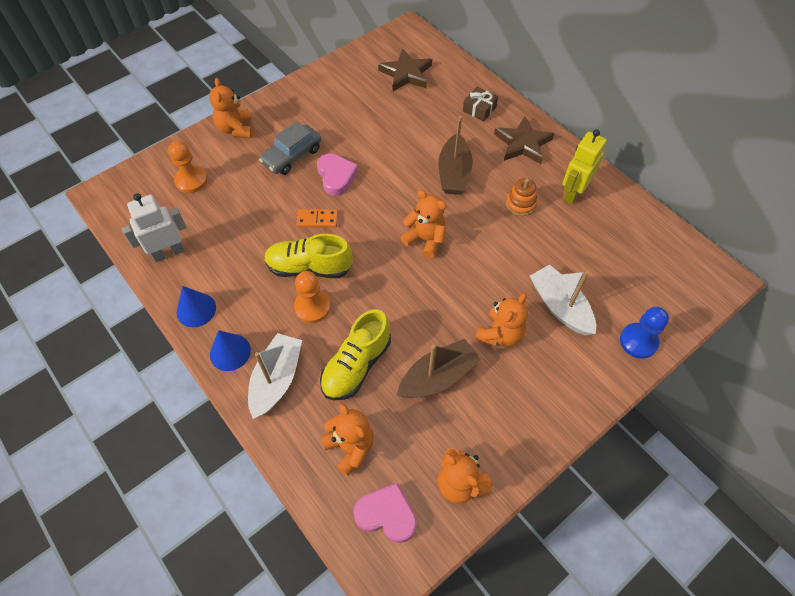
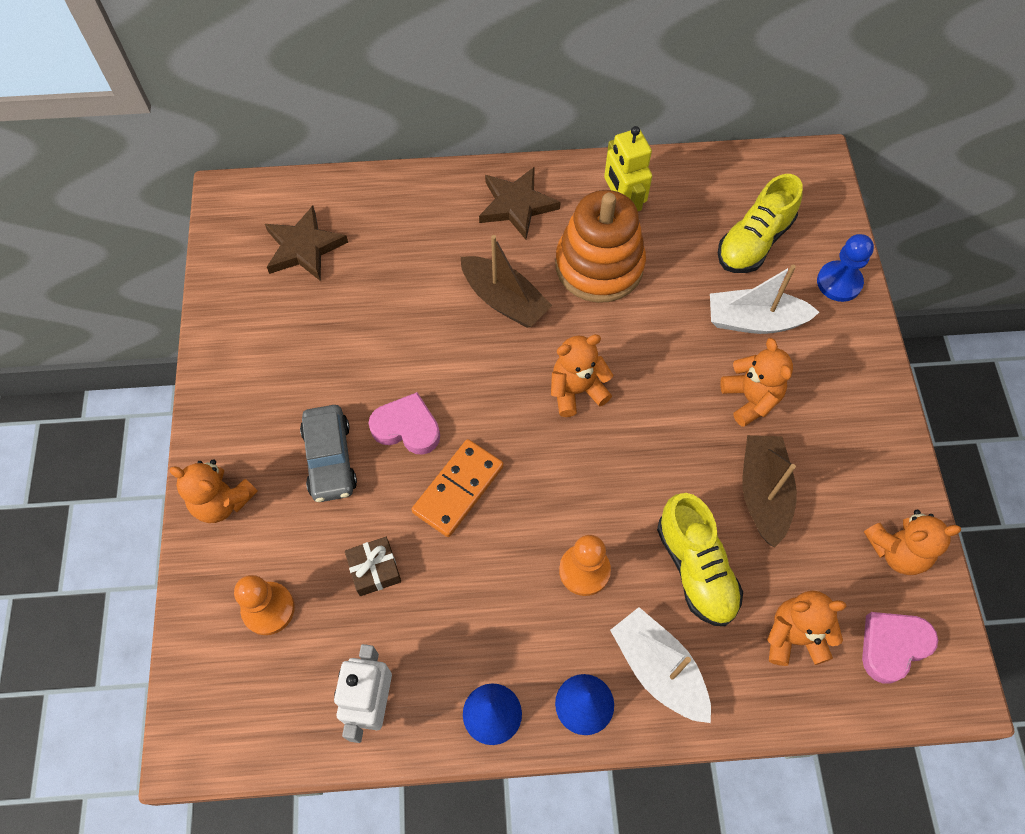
camera: 55 degrees left, 5 degrees up
yellow shoe [264,234,353,278] -> yellow shoe moved to [718,174,803,273]
orange domino [297,209,338,227] -> orange domino [411,439,504,537], size x1.59
brown gift [463,87,498,121] -> brown gift moved to [345,537,401,596]
orange stacking toy [506,178,537,216] -> orange stacking toy [555,190,646,303], size x2.16

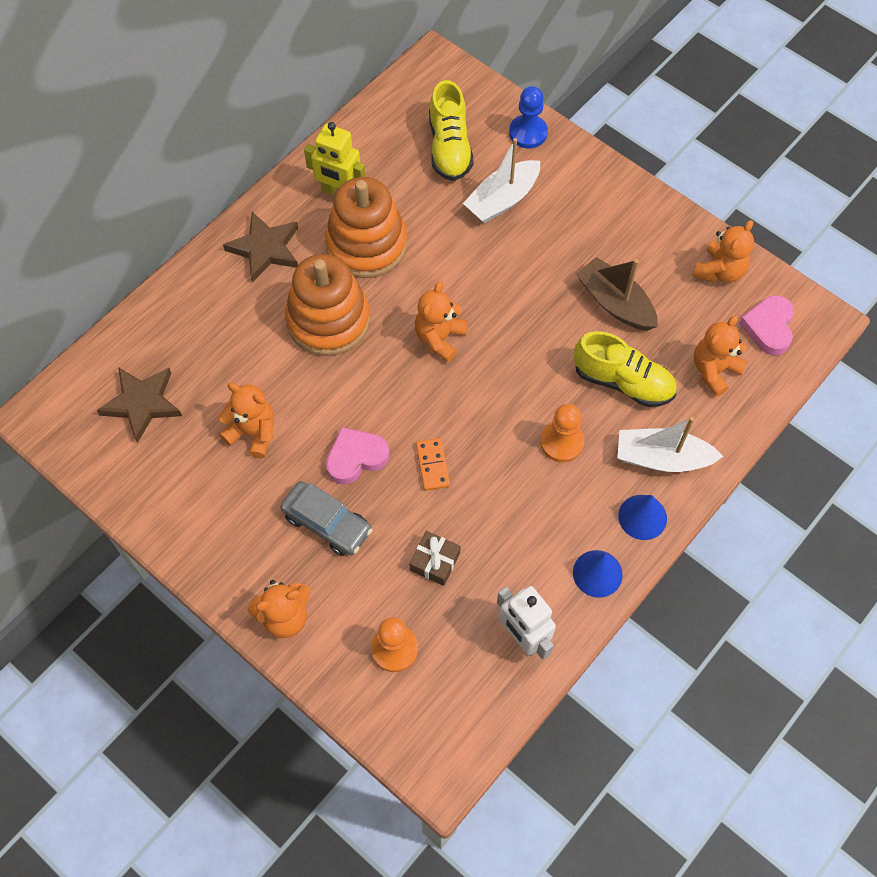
camera: 45 degrees left, 0 degrees up
orange domino [411,439,504,537] -> orange domino [416,438,450,491], size x0.63
brown boat [461,235,552,328] -> orange stacking toy [285,254,370,356]
orange teddy bear [720,338,793,427] -> orange teddy bear moved to [218,383,274,459]

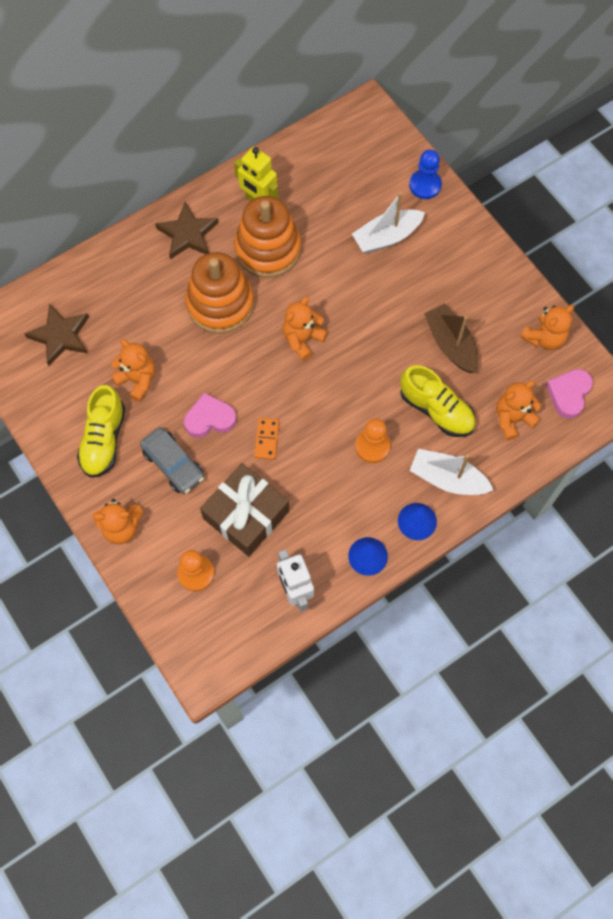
camera: 15 degrees right, 5 degrees up
brown gift [410,531,461,586] -> brown gift [200,463,289,556], size x2.05
yellow shoe [429,80,474,181] -> yellow shoe moved to [77,385,125,478]

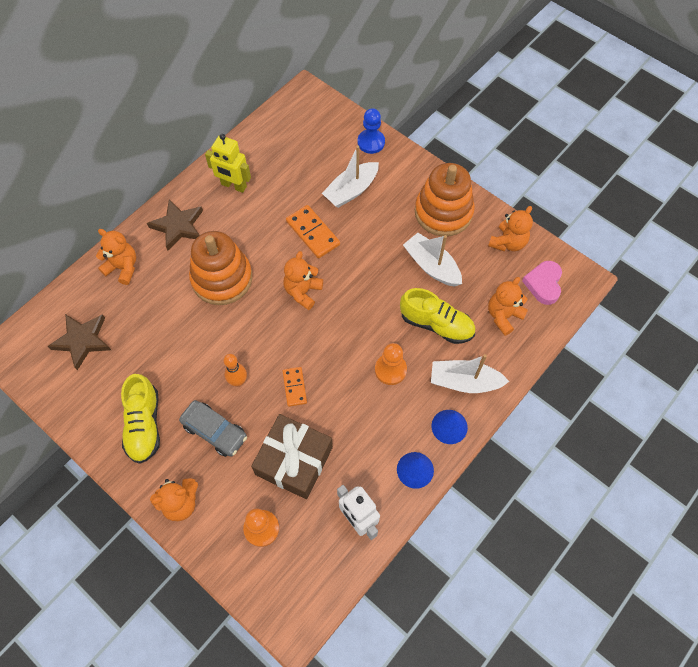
camera: 15 degrees left, 5 degrees down
orange teddy bear [111,339,155,402] -> orange teddy bear moved to [96,229,136,285]
pink heart [184,393,236,438] -> orange bowling pin [223,354,247,387]
orange stacking toy [234,196,301,278] -> orange stacking toy moved to [415,163,475,236]
brown boat [424,303,478,373] -> white boat [403,233,462,287]
none -> orange domino [286,205,340,258]

